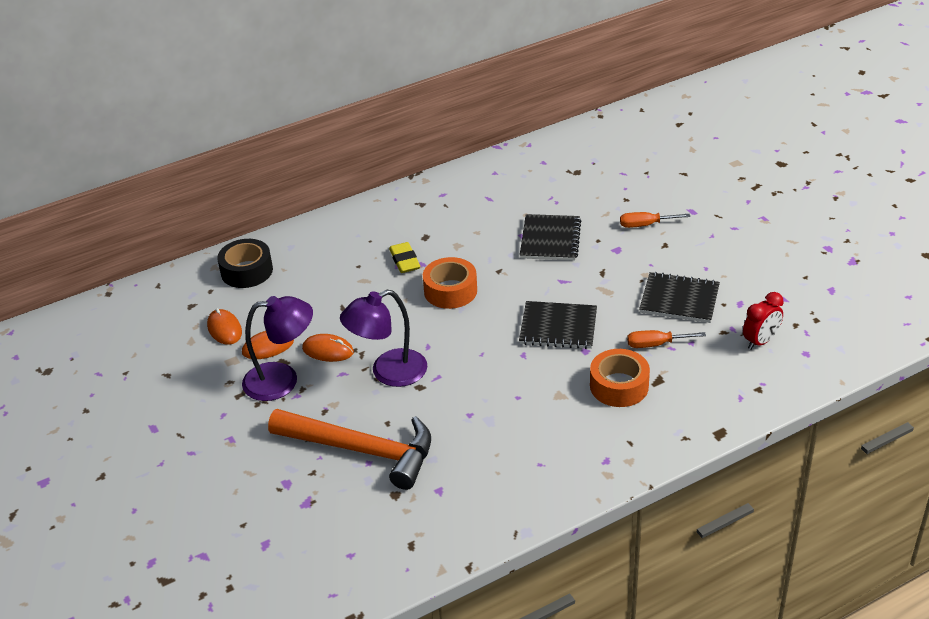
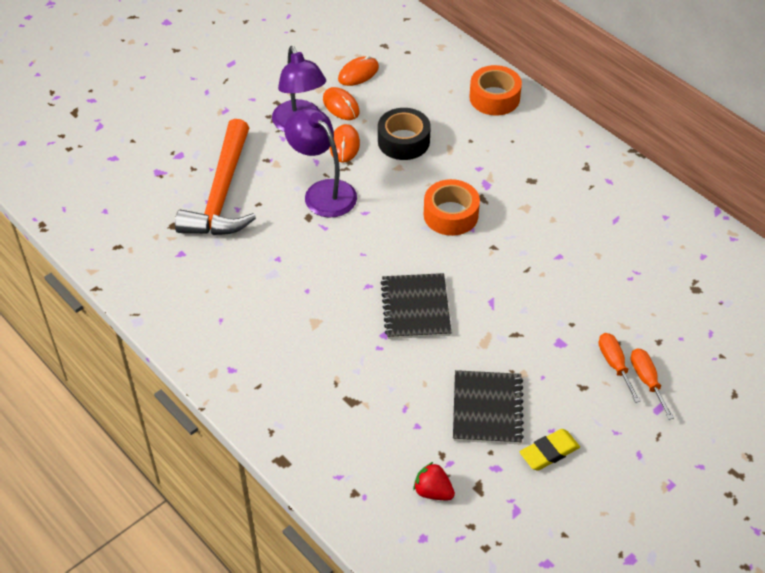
camera: 75 degrees right, 10 degrees up
black tape [217,239,273,288] -> black tape moved to [378,108,431,160]
yellow eraser [389,242,420,273] -> yellow eraser moved to [520,429,580,471]
black notebook [520,214,581,261] -> none
orange tape [590,349,650,407] -> orange tape moved to [469,65,522,115]
orange screwdriver [627,330,706,348] -> orange screwdriver moved to [630,348,674,420]
red clock [743,292,784,350] -> red strawberry [413,462,455,500]

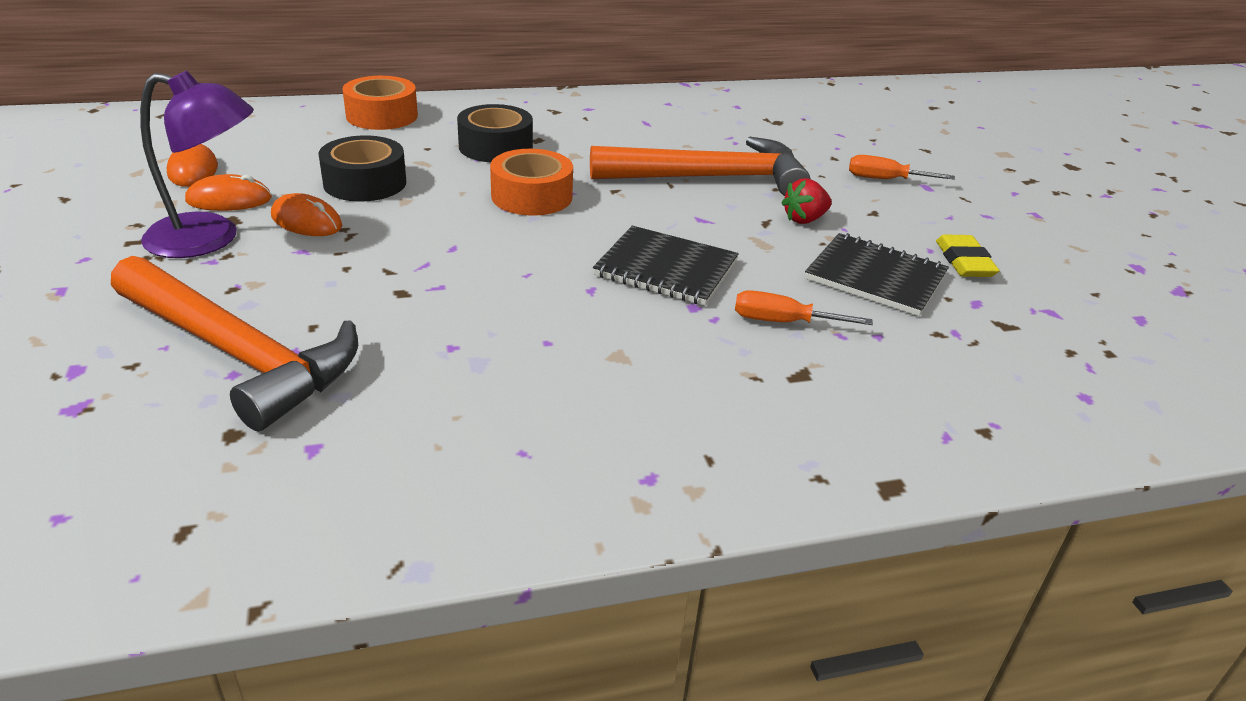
camera: 65 degrees left, 15 degrees down
purple lamp [284,108,357,217] -> none
red strawberry [413,462,455,500] -> red strawberry moved to [781,178,832,224]
orange screwdriver [599,333,641,403] -> orange screwdriver moved to [735,290,873,325]
none -> black tape [457,104,533,162]
none -> orange hammer [590,137,810,196]

